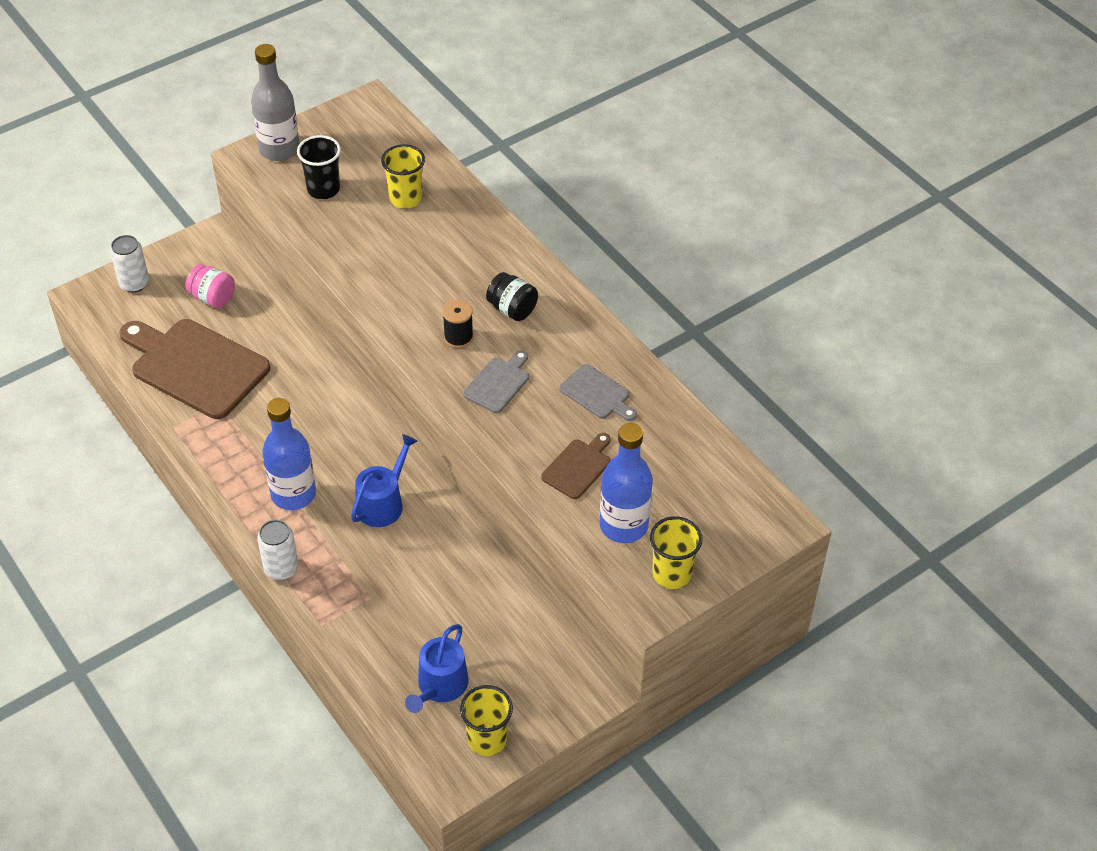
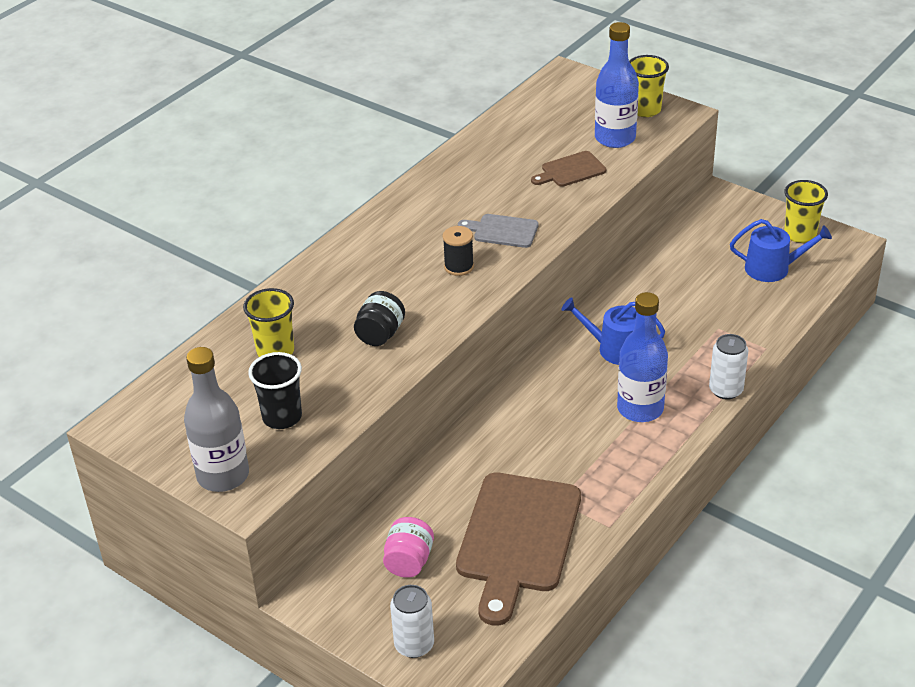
camera: 105 degrees left, 10 degrees down
black jar [486,272,538,321] -> black jar moved to [354,291,405,346]
brown cutting board [541,433,611,499] -> brown cutting board turned 45 degrees counterclockwise [531,151,606,187]
grey cutting board [559,364,637,421] -> none

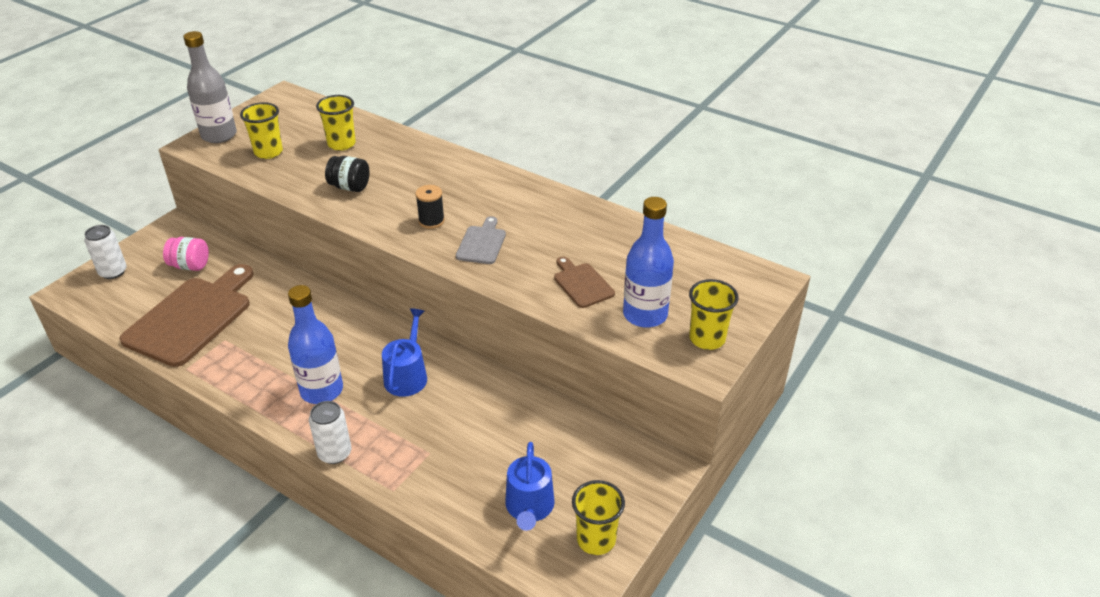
camera: 85 degrees right, 0 degrees up
black cup [248,352,302,429] -> yellow cup [240,102,283,159]
brown cutting board [456,472,581,626] -> brown cutting board turned 105 degrees clockwise [119,264,254,367]

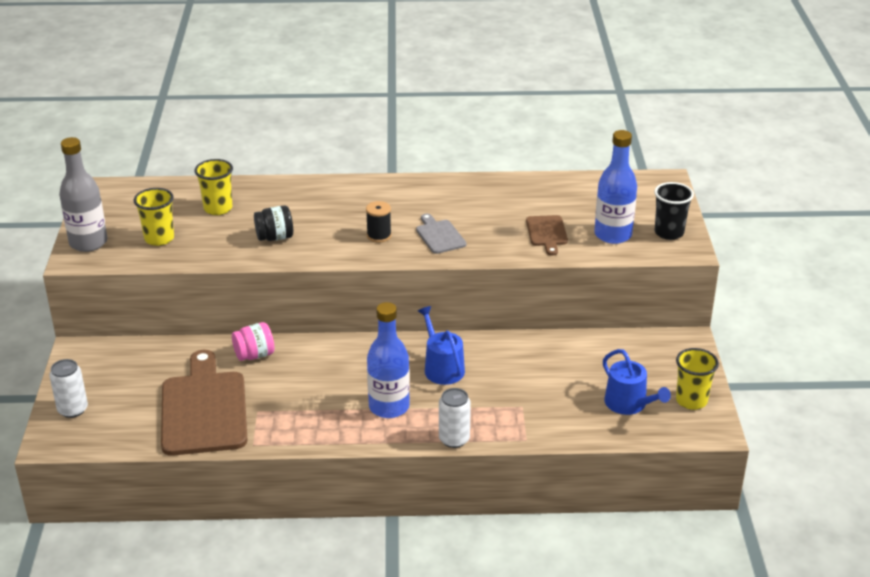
camera: 35 degrees left, 5 degrees down
pink jar [163,237,209,271] -> pink jar moved to [232,322,275,361]
brown cutting board [554,257,615,308] -> brown cutting board turned 120 degrees counterclockwise [526,215,568,256]
yellow cup [689,279,739,350] -> black cup [654,182,694,240]

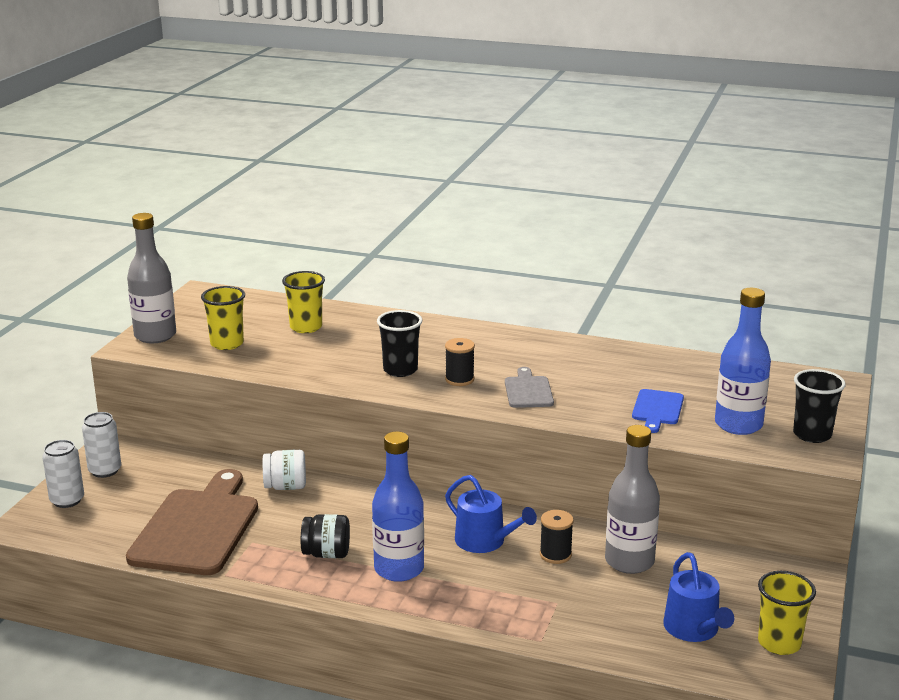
camera: 20 degrees right, 10 degrees down
pink jar [232,322,275,361] -> white jar [263,450,306,490]
black jar [254,206,293,241] -> black jar moved to [301,514,350,558]
blue watering can [418,306,465,385] -> blue watering can turned 135 degrees clockwise [445,475,537,553]
white can [439,388,471,448] -> white can moved to [82,412,121,478]
brown cutting board [526,215,568,256] -> blue cutting board [632,389,684,433]
none -> black cup [377,310,422,377]
none -> black spool [540,510,574,564]
none -> grey bottle [605,425,660,574]

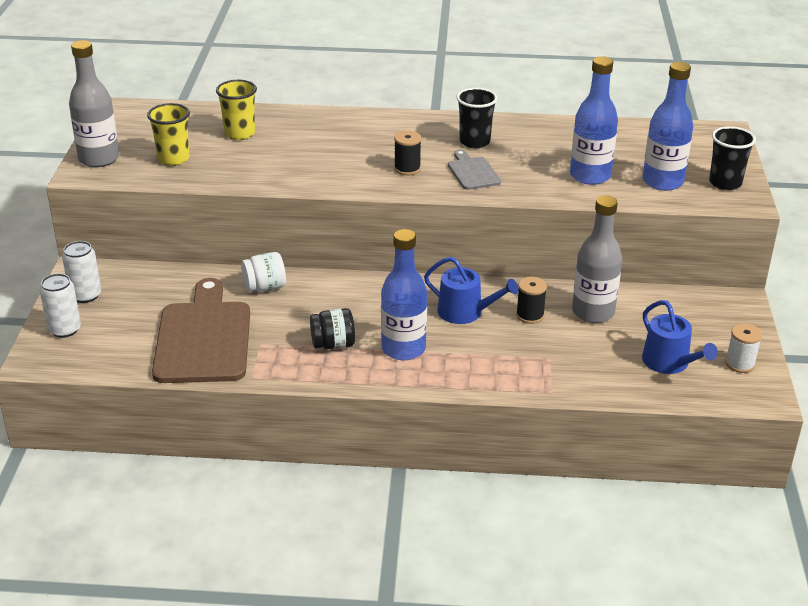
camera: 15 degrees left, 10 degrees up
black cup [377,310,422,377] -> black cup moved to [456,88,498,148]
blue cutting board [632,389,684,433] -> blue bottle [570,56,618,185]
yellow cup [758,571,816,655] -> white spool [725,323,762,373]

